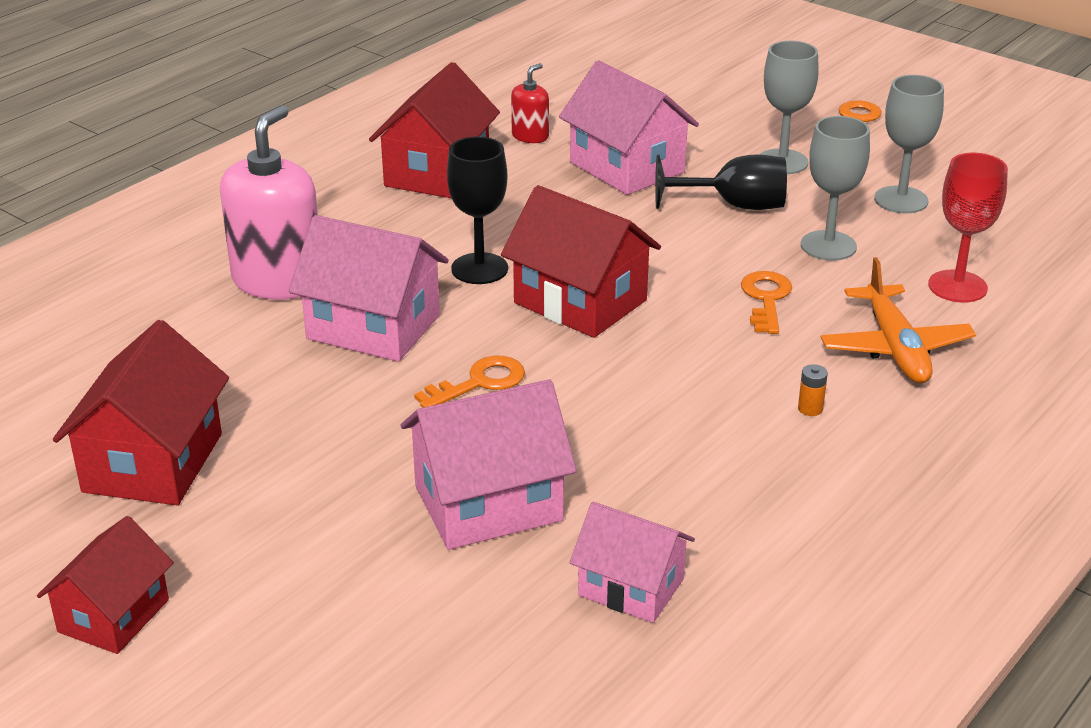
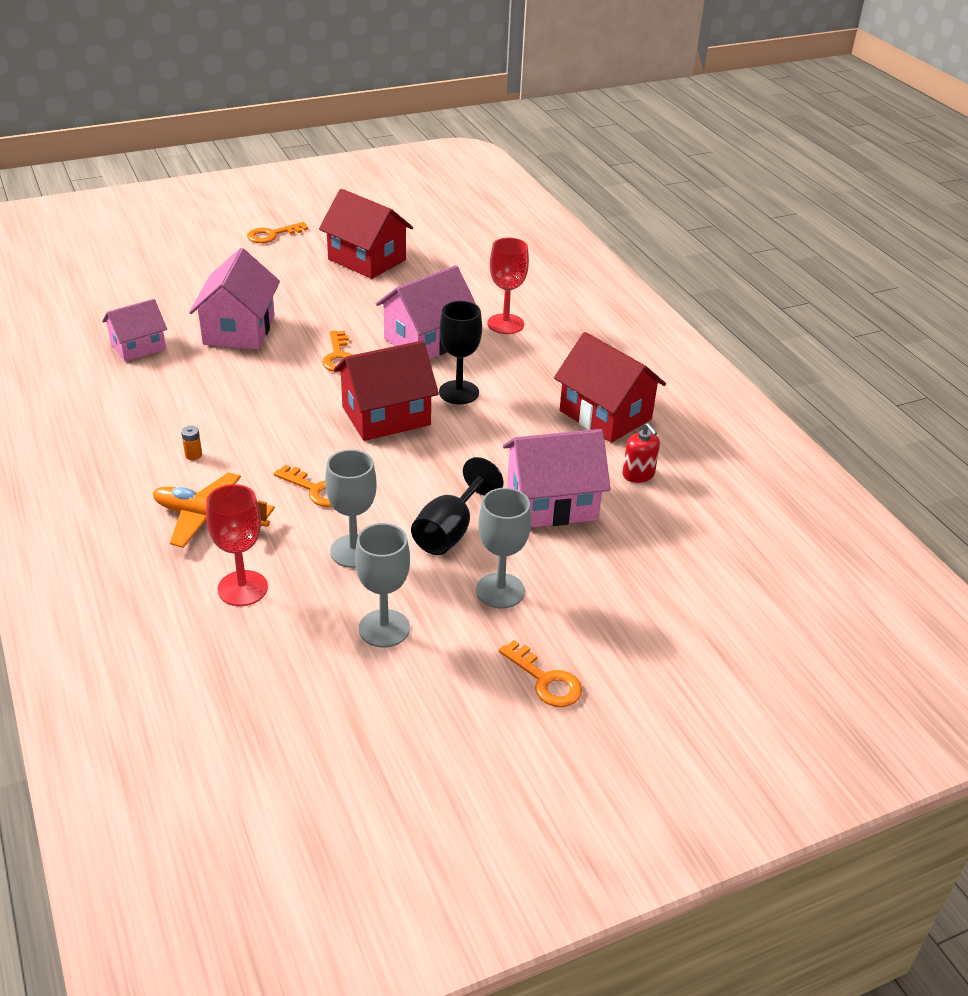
camera: 115 degrees right, 5 degrees up
red house [37,516,174,654] -> orange key [247,222,308,243]
pink soap dispenser [220,105,318,300] -> red goblet [487,237,529,334]

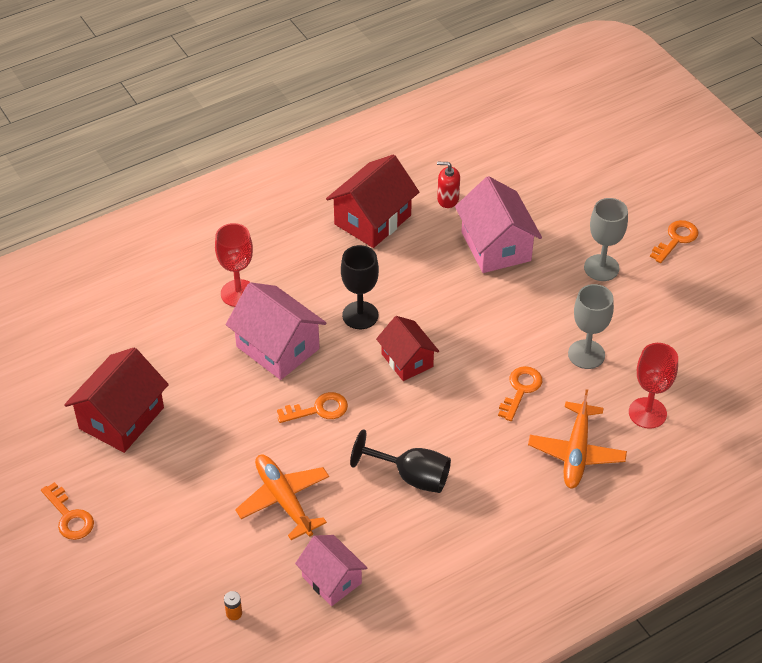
camera: 95 degrees left, 10 degrees up
orange battery [181,426,202,460] -> orange battery moved to [224,591,242,620]
pink house [189,248,280,349] -> orange plane [235,455,329,540]
red house [334,341,439,441] -> red house [376,316,439,381], size x0.64
grey goblet [355,523,410,648] -> none
black goblet [411,457,504,555] -> black goblet moved to [350,429,451,493]
red soap dispenser [622,423,660,483] -> red soap dispenser turned 135 degrees counterclockwise [437,162,460,208]

